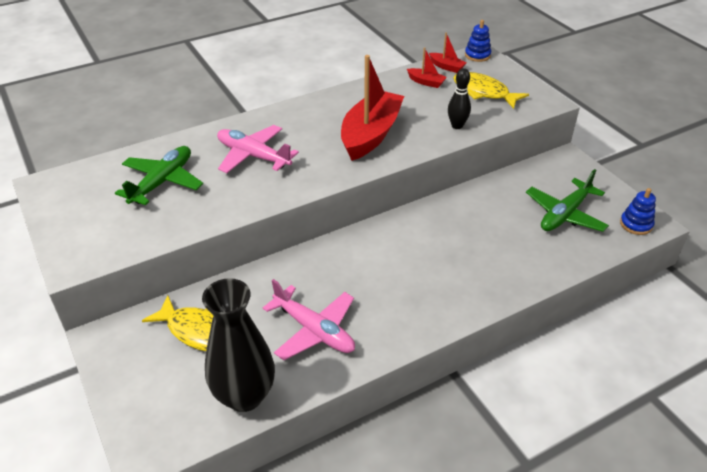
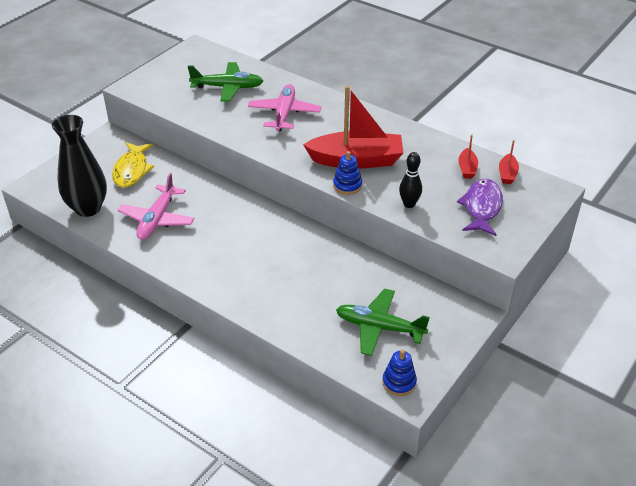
camera: 65 degrees right, 0 degrees up
yellow fish [453,72,529,109] -> purple fish [457,179,503,236]
blue stacking toy [465,20,491,62] -> blue stacking toy moved to [333,151,362,195]

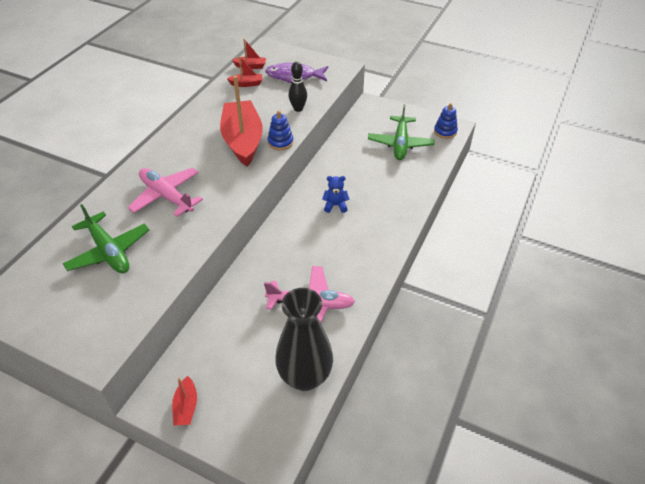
camera: 100 degrees left, 5 degrees up
yellow fish [112,142,154,188] -> none
green plane [188,62,263,102] -> green plane turned 150 degrees clockwise [63,204,149,273]
pink plane [248,84,321,131] -> pink plane turned 45 degrees clockwise [128,168,203,217]
none -> red boat [172,376,197,426]
none -> blue teddy bear [322,176,350,213]

